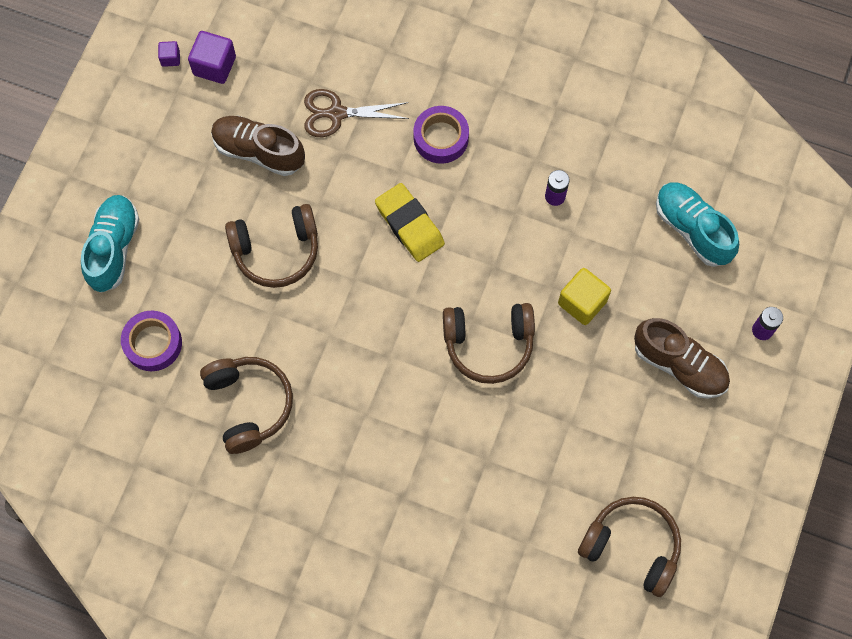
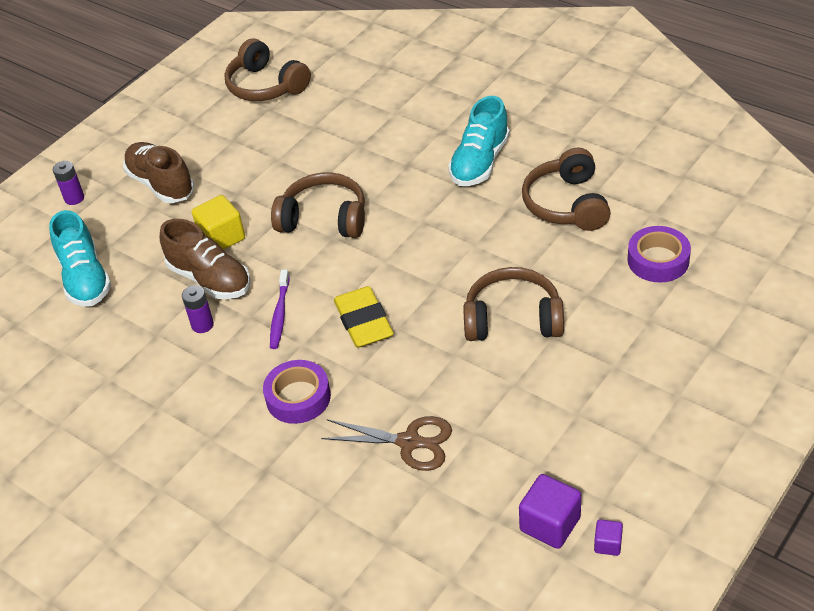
camera: 160 degrees left, 25 degrees down
turquoise shoe [81,195,139,293] -> turquoise shoe moved to [448,96,510,186]
brown shoe [211,116,305,176] -> brown shoe moved to [159,219,251,299]
none -> purple toothbrush [270,270,290,349]

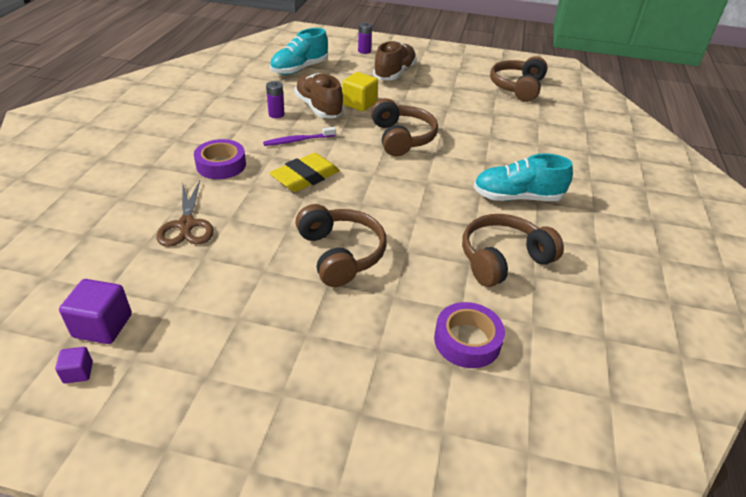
camera: 60 degrees right, 5 degrees down
brown shoe [159,219,251,299] -> brown shoe turned 135 degrees clockwise [294,73,344,118]

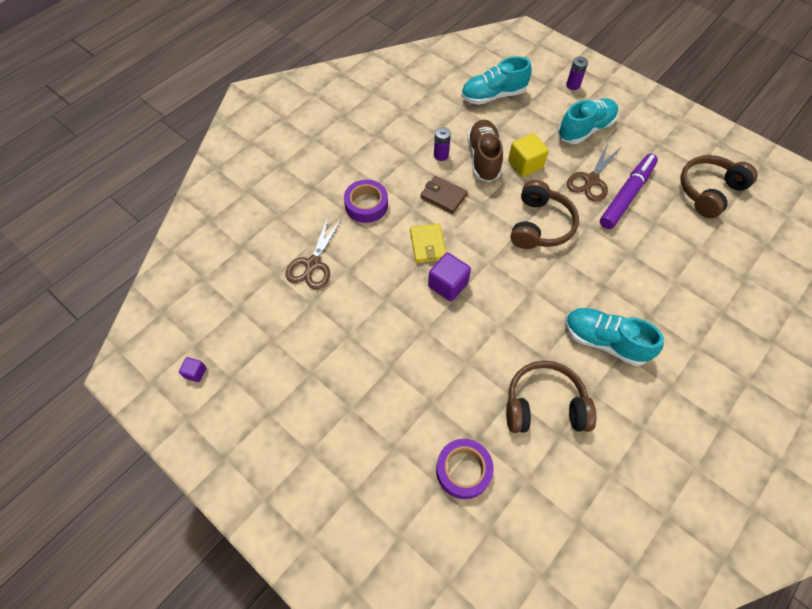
camera: 30 degrees right, 20 degrees up
purple cube [59,279,132,344] -> purple cube moved to [428,253,471,301]
purple toothbrush [263,127,336,146] -> brown wallet [420,176,468,214]
yellow eraser [269,153,340,192] -> yellow wallet [410,223,446,263]
brown headphones [295,204,387,287] -> none
brown shoe [373,41,417,80] -> turquoise shoe [558,98,618,144]
none -> brown scissors [567,143,621,202]
none -> purple marker [600,154,658,229]

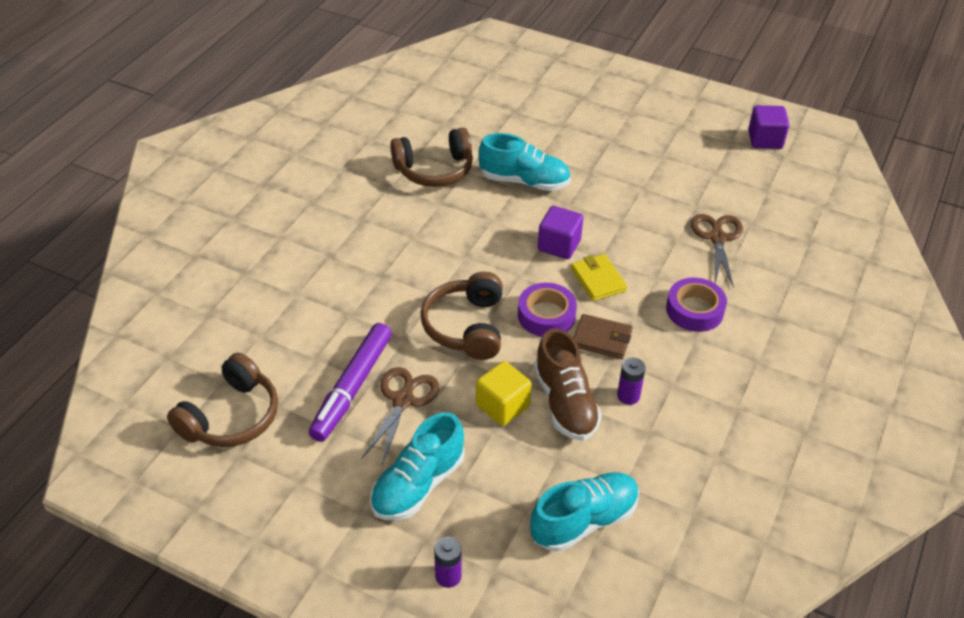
camera: 165 degrees right, 15 degrees down
purple cube [179,357,206,382] -> purple cube [748,105,789,149], size x1.88
purple tape [436,439,493,499] -> purple tape moved to [518,283,577,337]
turquoise shoe [565,308,664,366] -> turquoise shoe moved to [478,133,571,191]

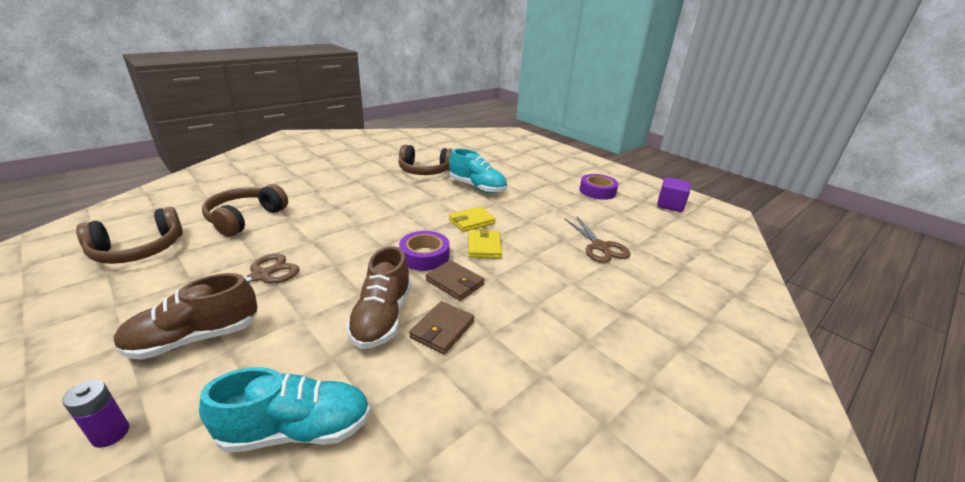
camera: 20 degrees right, 15 degrees down
purple marker [309,323,392,442] -> none
turquoise shoe [370,412,464,520] -> brown shoe [113,273,257,360]
brown headphones [421,272,503,360] -> brown headphones moved to [202,184,288,237]
yellow cube [476,361,532,426] -> none
purple cube [538,206,583,259] -> yellow wallet [449,207,496,232]
purple battery [617,357,646,405] -> brown wallet [409,301,474,354]
purple tape [666,278,727,332] -> purple tape moved to [580,174,618,200]
brown scissors [691,214,743,288] -> brown scissors turned 135 degrees clockwise [565,216,630,263]

